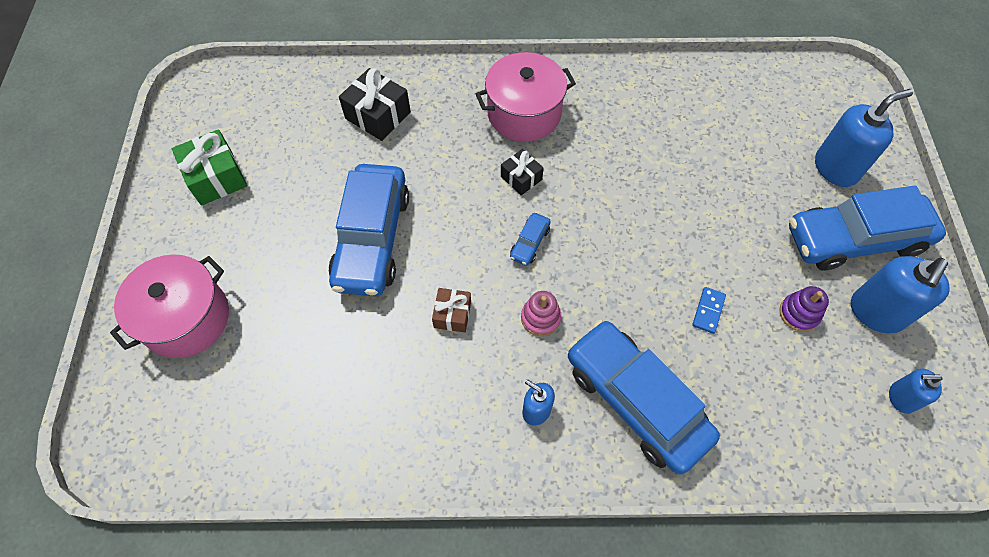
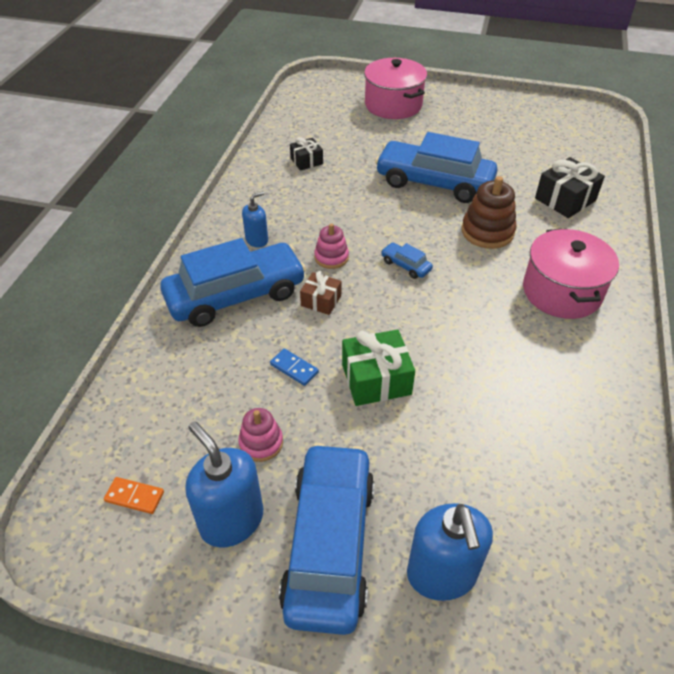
camera: 105 degrees right, 15 degrees down
green gift [172,129,247,206] -> green gift moved to [342,329,415,406]
brown gift [432,288,471,332] -> brown gift moved to [300,271,341,315]
black gift [501,149,544,195] -> black gift moved to [290,137,323,171]
purple stacking toy [779,286,829,332] -> pink stacking toy [238,408,283,462]
blue soap dispenser [889,369,943,414] -> orange domino [104,477,164,514]
none -> brown stacking toy [462,176,517,249]

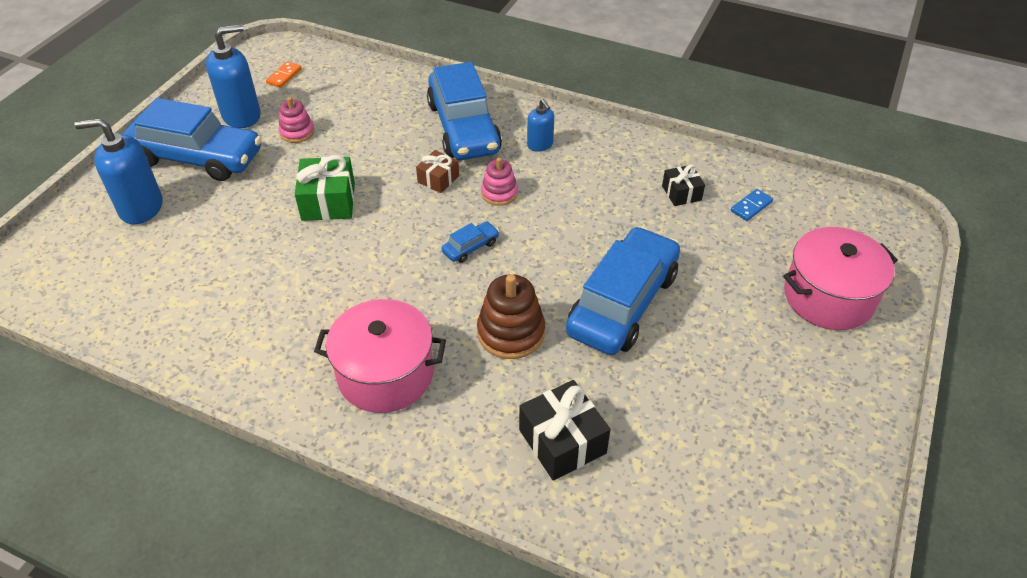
camera: 100 degrees right, 0 degrees up
blue domino [270,349,319,386] -> blue domino moved to [731,189,773,221]

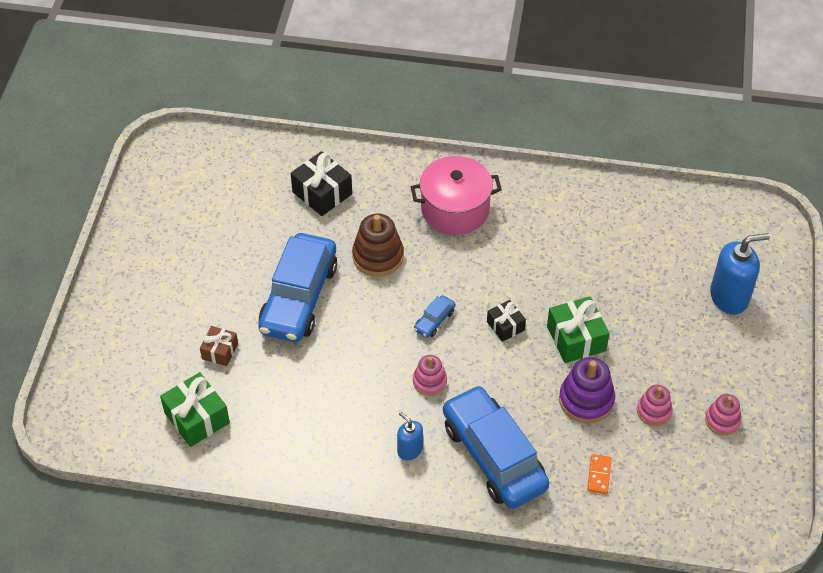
camera: 165 degrees right, 5 degrees up
blue car [122,98,262,181] -> none
blue soap dispenser [206,24,261,128] -> pink stacking toy [705,394,741,435]
orange domino [266,62,302,88] -> orange domino moved to [587,454,612,494]
brown gift [416,150,459,193] -> brown gift moved to [200,326,238,366]
black gift [662,164,705,206] -> black gift moved to [487,300,526,342]
blue domino [731,189,773,221] -> green gift [160,372,230,447]
pink pot [783,227,898,330] -> none
none -> purple stacking toy [559,357,615,423]

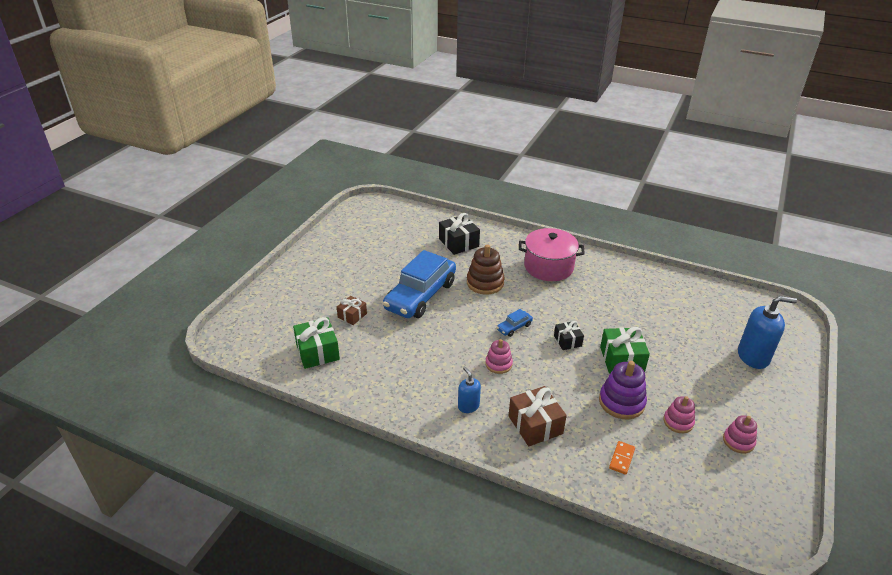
camera: 15 degrees right, 15 degrees down
blue car [443,385,550,509] -> brown gift [508,386,567,446]

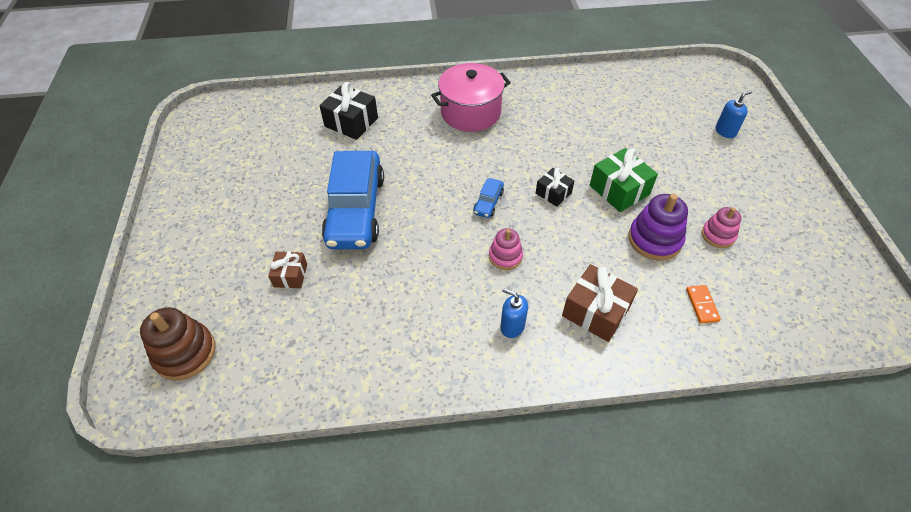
camera: 30 degrees left, 15 degrees up
green gift [293,317,340,369] -> none
brown stacking toy [467,244,504,295] -> brown stacking toy moved to [140,307,215,381]
pink stacking toy [723,415,757,454] -> none
blue soap dispenser [738,296,797,369] -> blue soap dispenser [716,90,752,138], size x0.56

